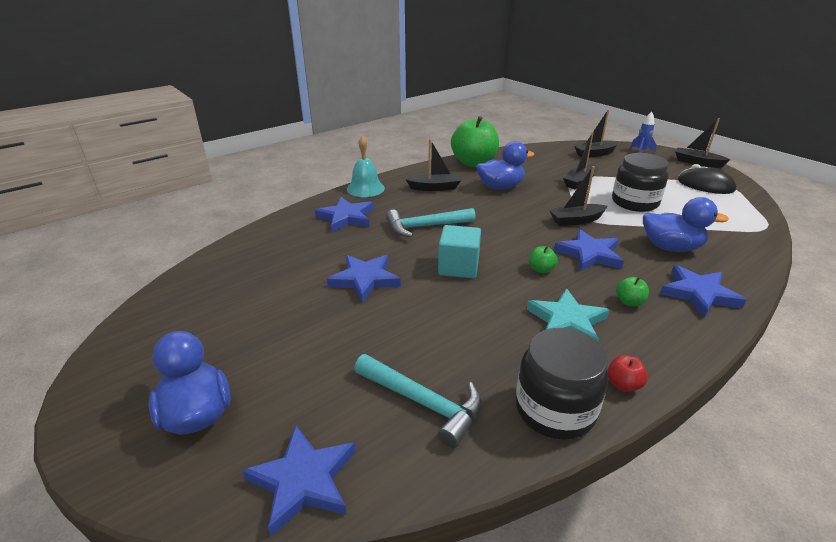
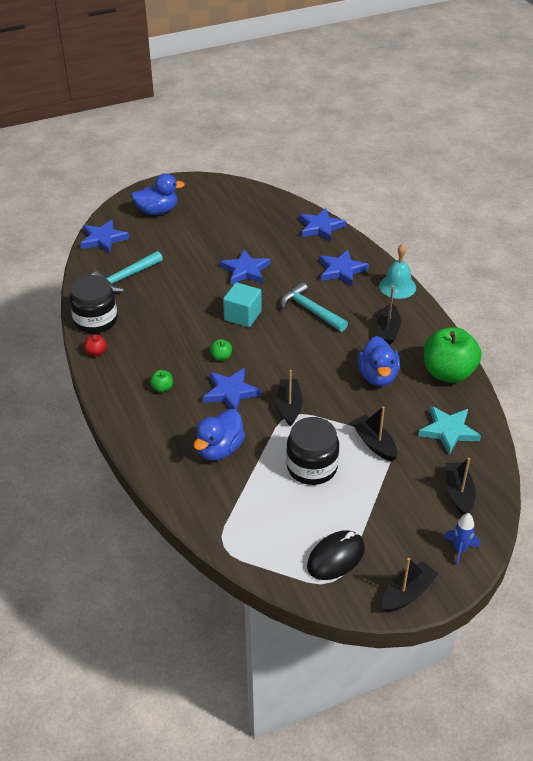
camera: 105 degrees right, 10 degrees up
turquoise hammer [386,208,476,237] -> turquoise hammer turned 45 degrees counterclockwise [281,282,348,332]
turquoise star [527,289,609,342] -> turquoise star moved to [418,406,481,455]
blue star [660,265,746,318] -> blue star moved to [299,208,346,241]

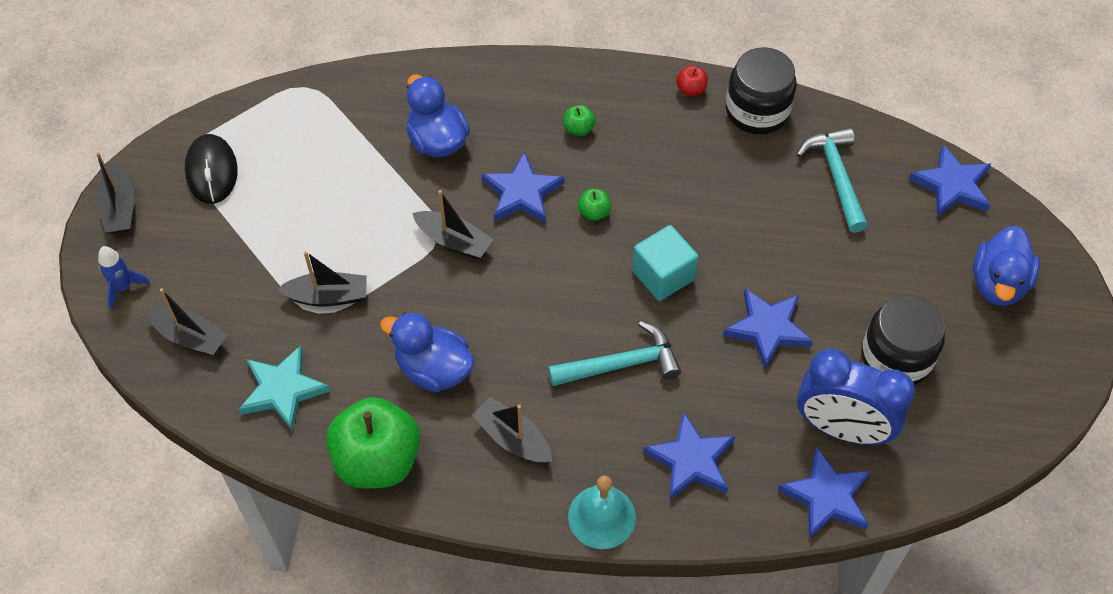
camera: 120 degrees right, 15 degrees up
black jar [286,417,339,485] -> black jar moved to [861,295,945,385]
none -> blue clock [797,349,915,445]

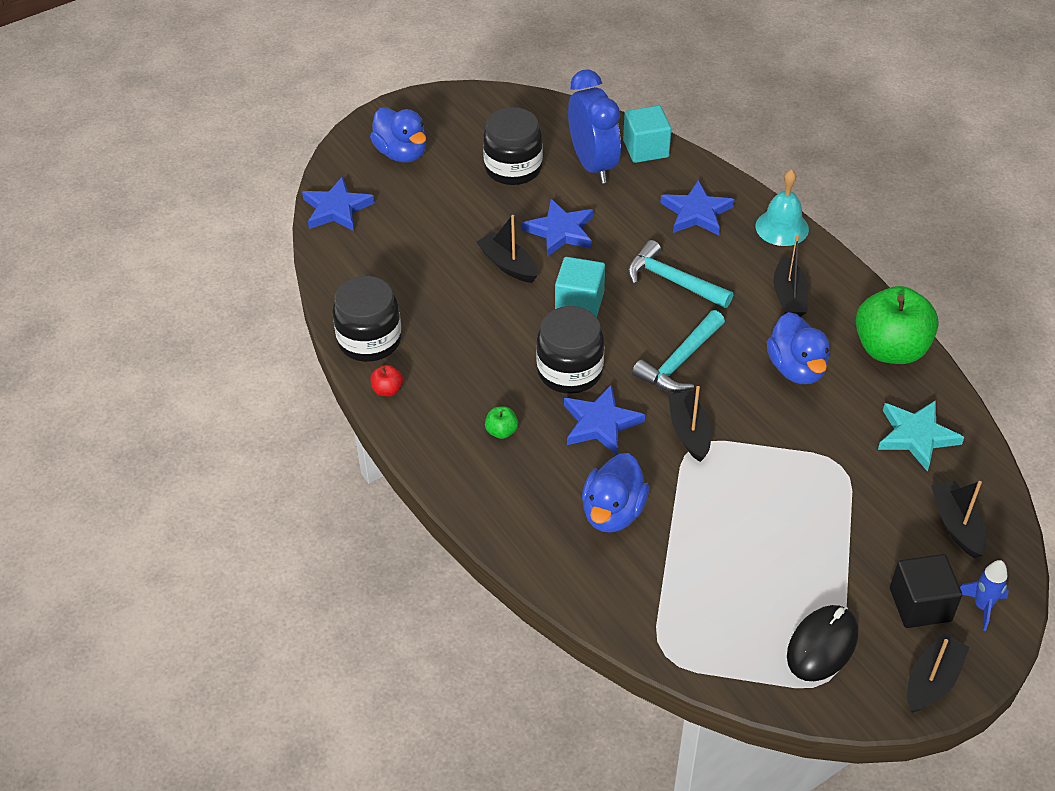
camera: 130 degrees left, 10 degrees down
black boat [277,251,367,307] -> black boat moved to [477,215,537,283]
green apple [578,189,611,221] -> black jar [536,306,604,394]
blue star [778,447,871,538] -> turquoise cube [623,105,671,163]
turquoise hammer [796,127,868,233] -> turquoise hammer moved to [632,310,725,393]
blue duck [973,226,1040,306] -> blue duck turned 75 degrees clockwise [370,107,426,163]
none -> black cube [890,554,962,628]

